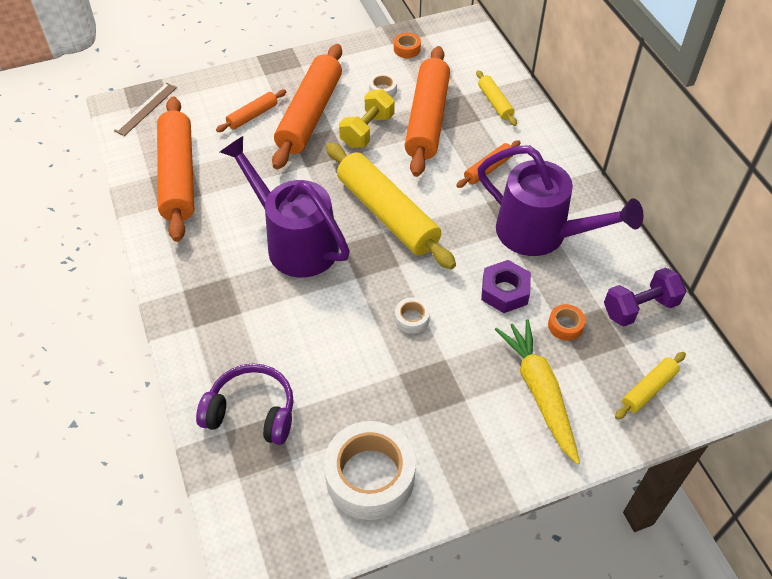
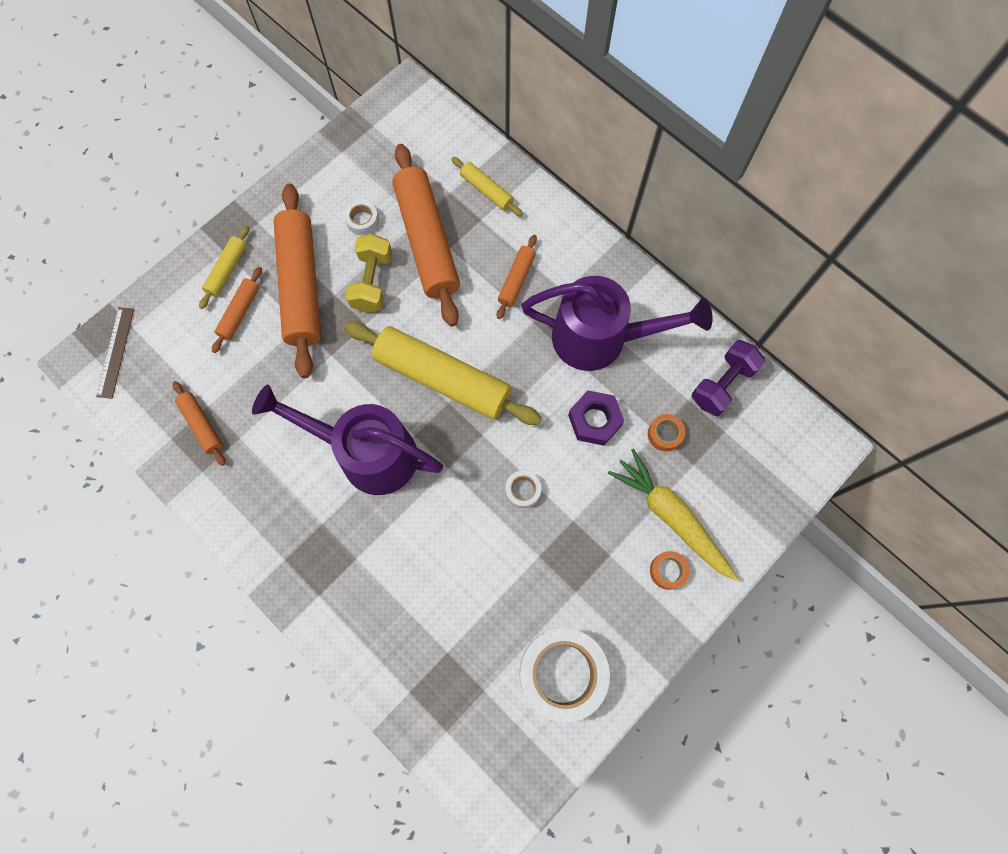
camera: 25 degrees left, 20 degrees up
orange rolling pin [157,97,194,242] -> orange rolling pin [173,381,225,466], size x0.47
purple headphones [196,363,294,445] -> none
orange tape [394,33,421,58] -> orange tape moved to [650,551,690,590]
yellow rolling pin [615,352,686,420] -> yellow rolling pin moved to [199,225,249,309]

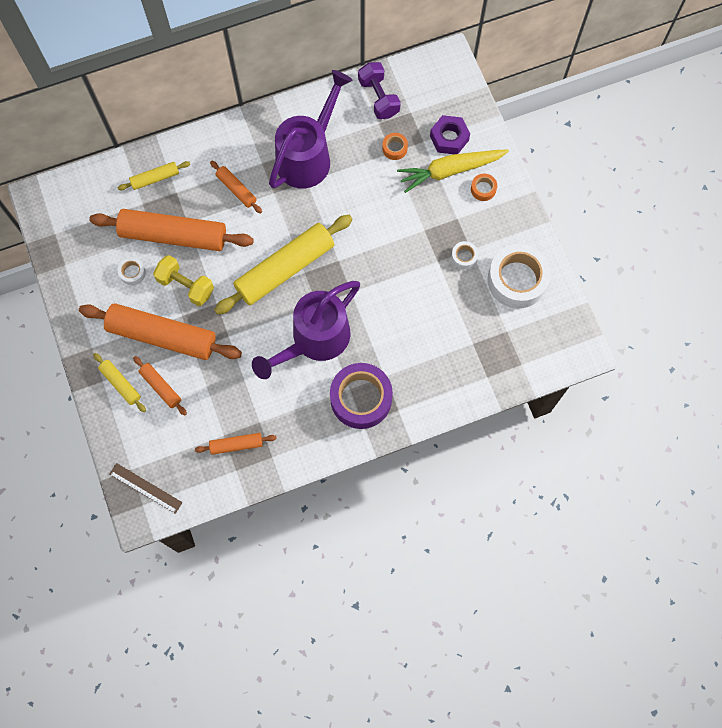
camera: 65 degrees left, 0 degrees up
white tape [505,471,541,508] -> white tape moved to [451,241,478,269]
purple nut [568,390,624,446] -> purple nut moved to [430,115,470,154]
none -> purple tape [330,363,393,429]

